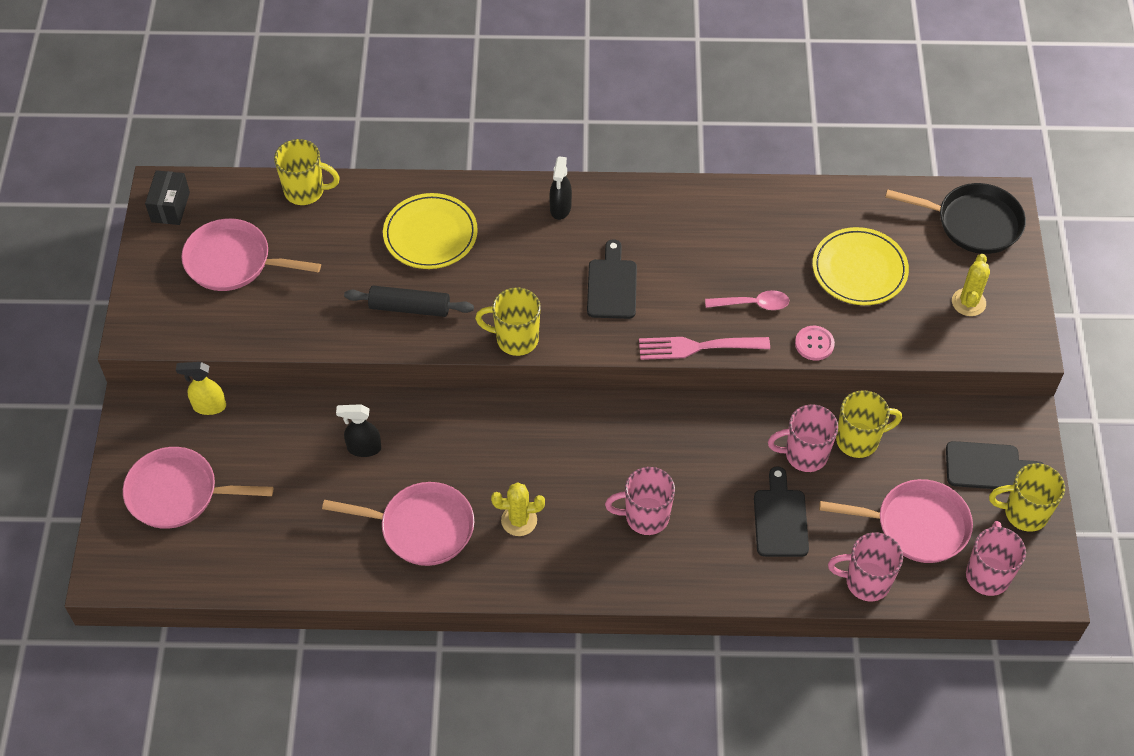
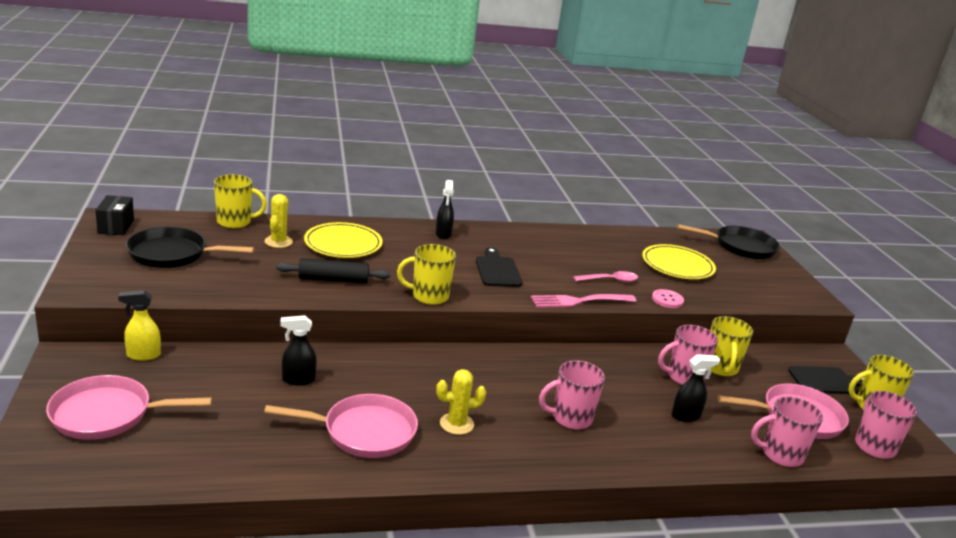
camera: 15 degrees left, 30 degrees down
pink pan [181,218,321,291] -> black pan [126,227,255,268]
black cutting board [754,466,809,557] -> black spray bottle [672,354,720,422]
yellow mug [836,390,902,458] -> yellow mug turned 120 degrees clockwise [710,316,753,376]
yellow cactus [952,254,990,316] -> yellow cactus moved to [264,194,293,248]

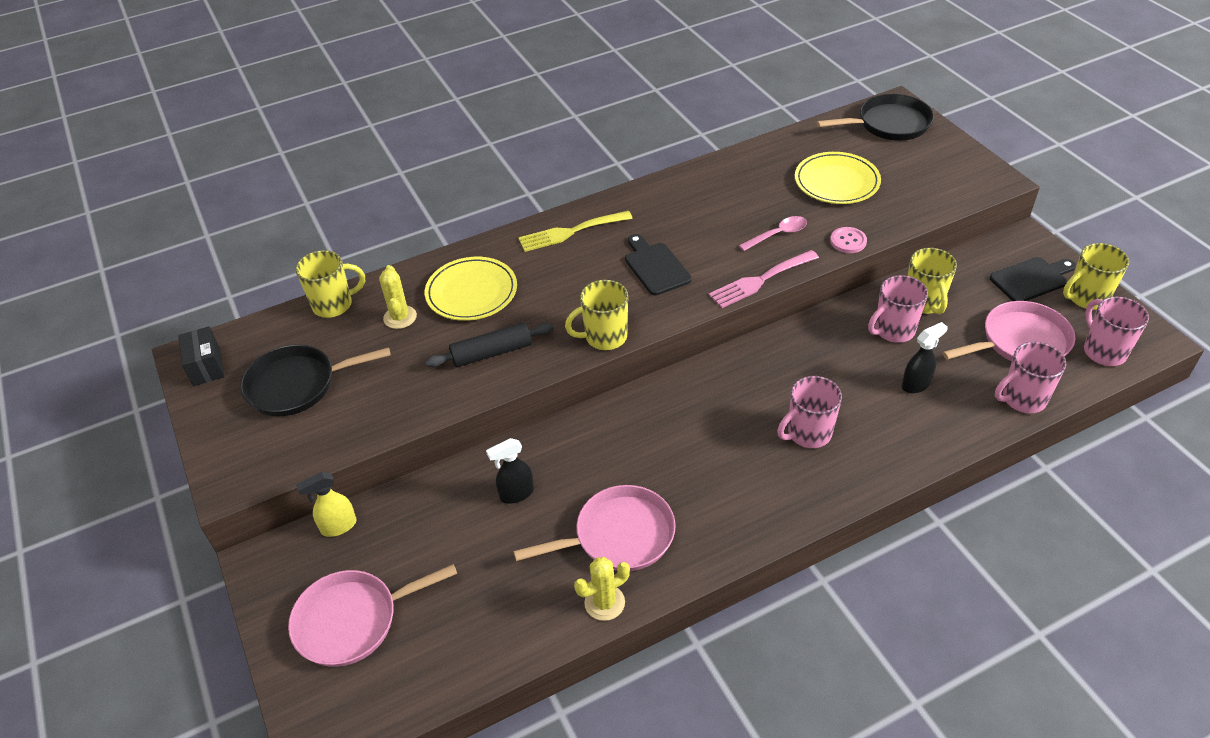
camera: 10 degrees left, 20 degrees up
black spray bottle [435,180,454,240] -> yellow fork [518,211,633,252]
yellow cactus [436,369,486,435] -> yellow cactus moved to [574,557,630,621]

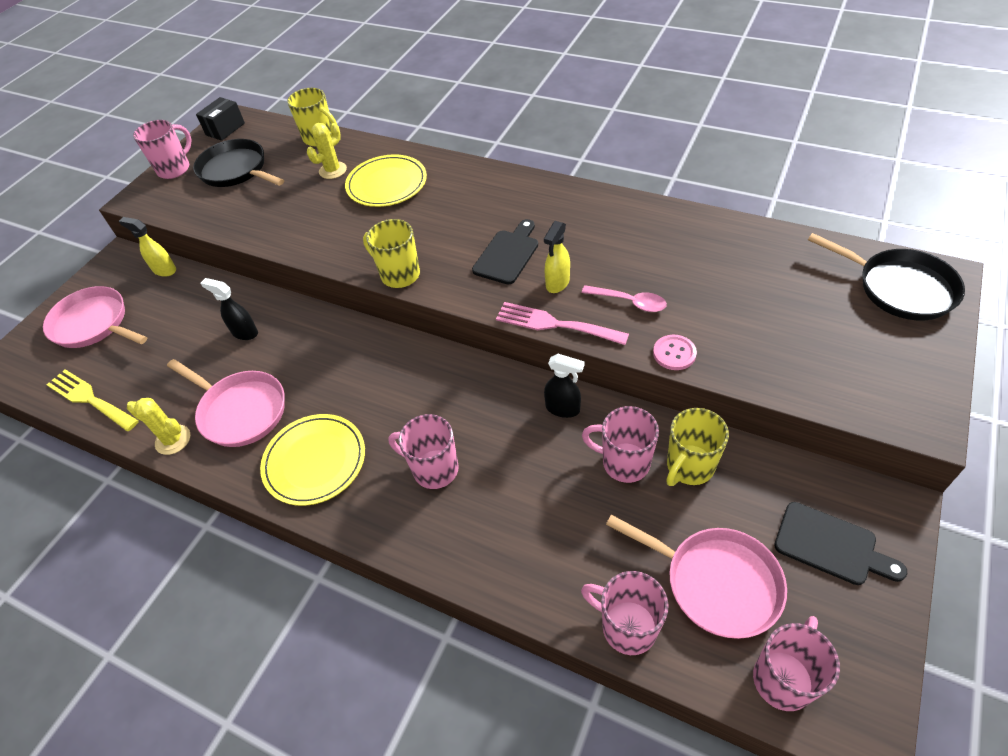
camera: 55 degrees right, 5 degrees up
black rolling pin [426,323,554,367] -> none
yellow fork [518,211,633,252] -> yellow fork moved to [47,369,139,431]
yellow plate [795,152,881,204] -> yellow plate moved to [260,414,365,506]
black spray bottle [902,322,948,393] -> black spray bottle moved to [544,354,584,418]
yellow mug [1063,243,1129,310] -> none
none -> pink mug [133,120,191,179]
none -> yellow spray bottle [544,221,570,293]

